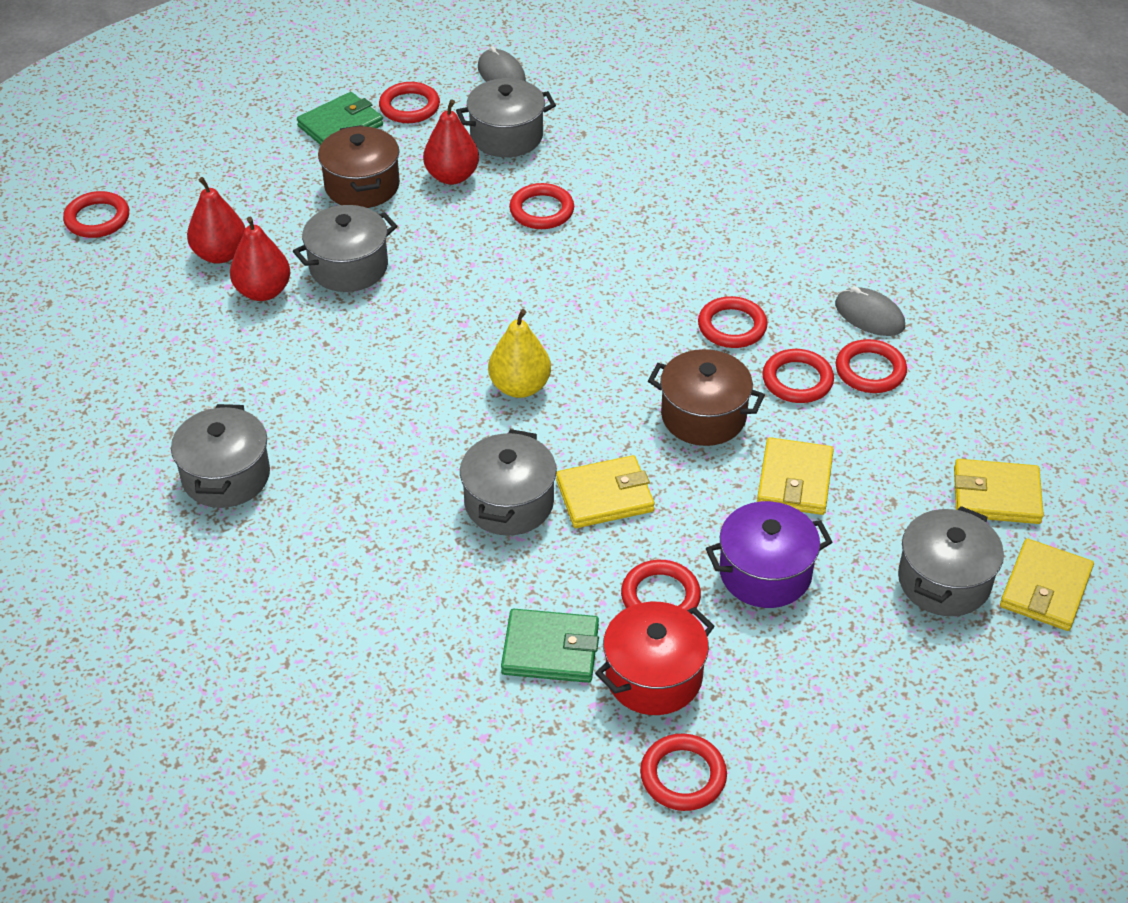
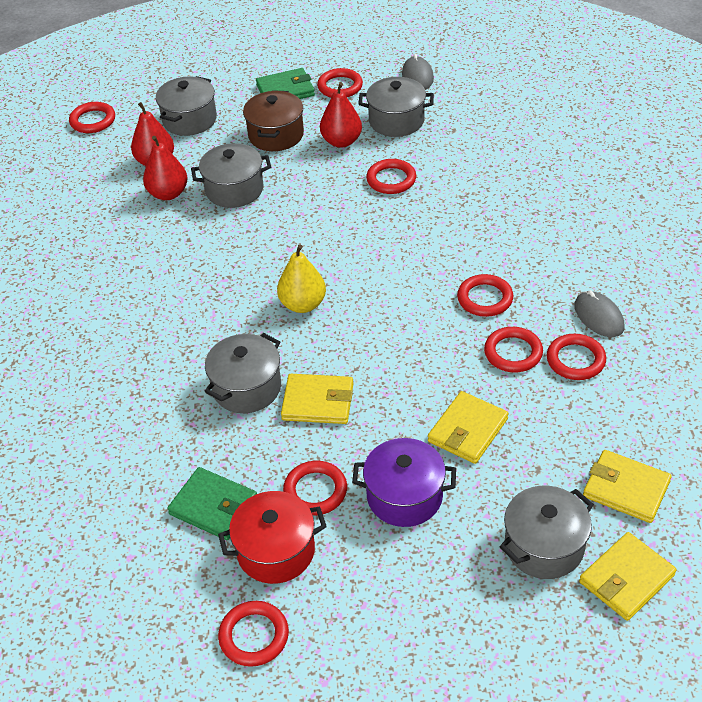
camera: 25 degrees right, 0 degrees up
grey pot [171,404,270,508] -> grey pot moved to [156,76,217,136]
brown pot [648,349,765,446] -> none

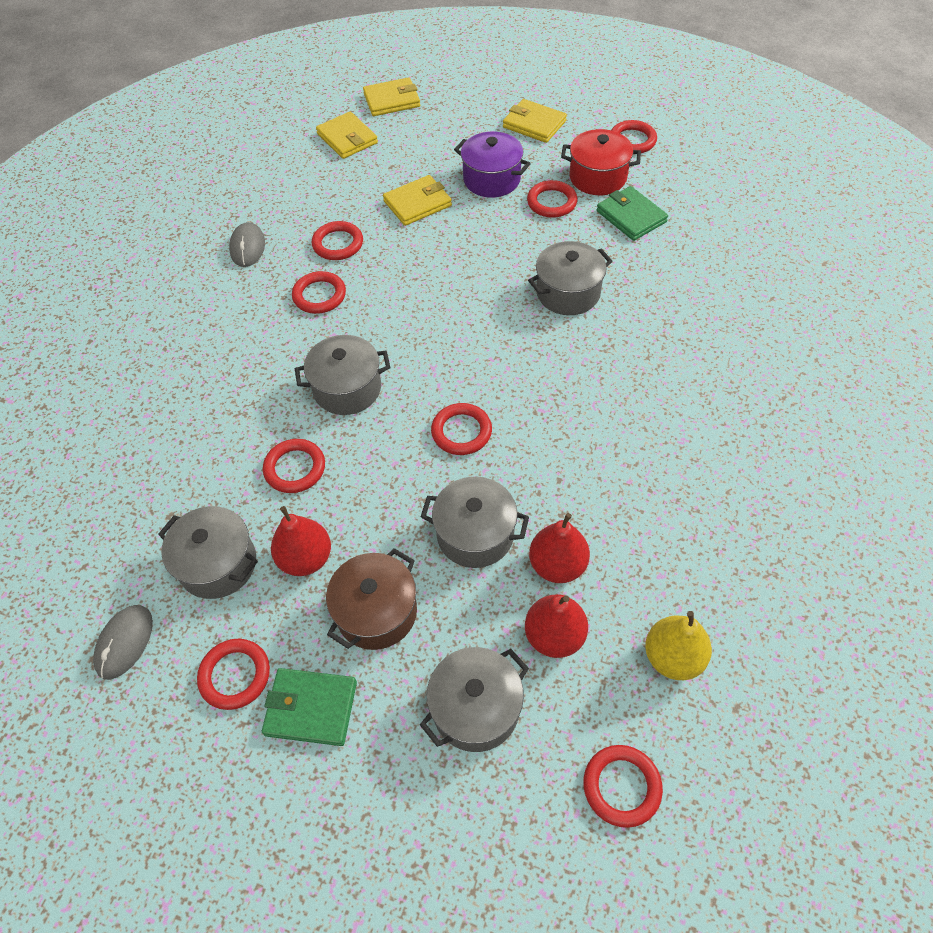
camera: 155 degrees left, 10 degrees up
yellow pear [277,244,326,313] -> yellow pear moved to [645,611,712,680]
yellow wallet [281,374,353,424] -> yellow wallet moved to [503,99,567,143]
grey pot [500,486,594,579] -> grey pot moved to [295,335,390,415]
red ring [547,334,606,380] -> red ring moved to [431,403,492,455]

